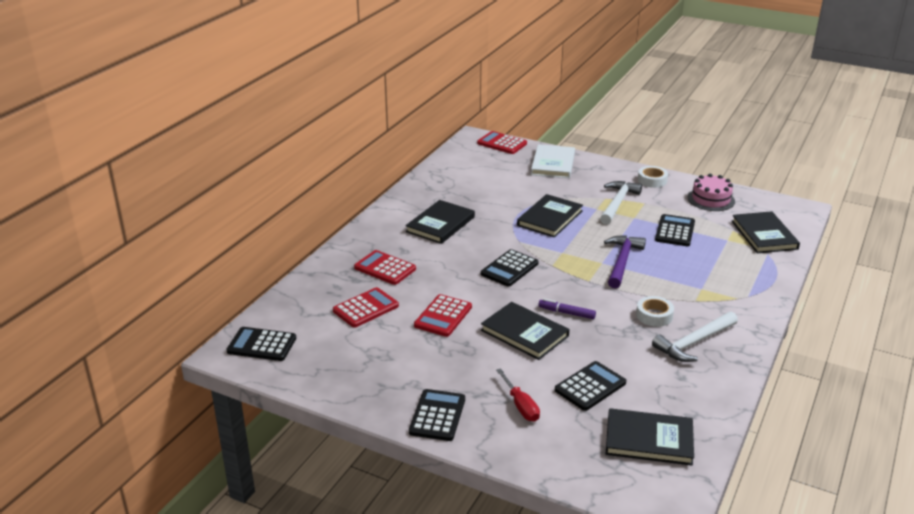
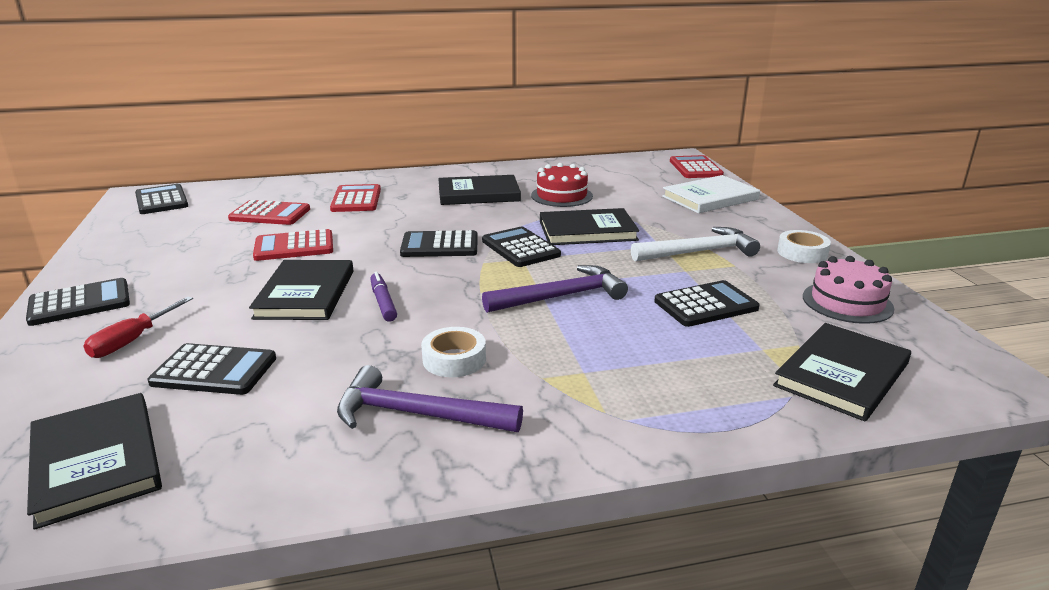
camera: 50 degrees right, 5 degrees down
white hammer [652,311,738,362] -> purple hammer [337,365,523,432]
none -> black calculator [482,227,561,267]
none -> red cake [531,163,593,207]

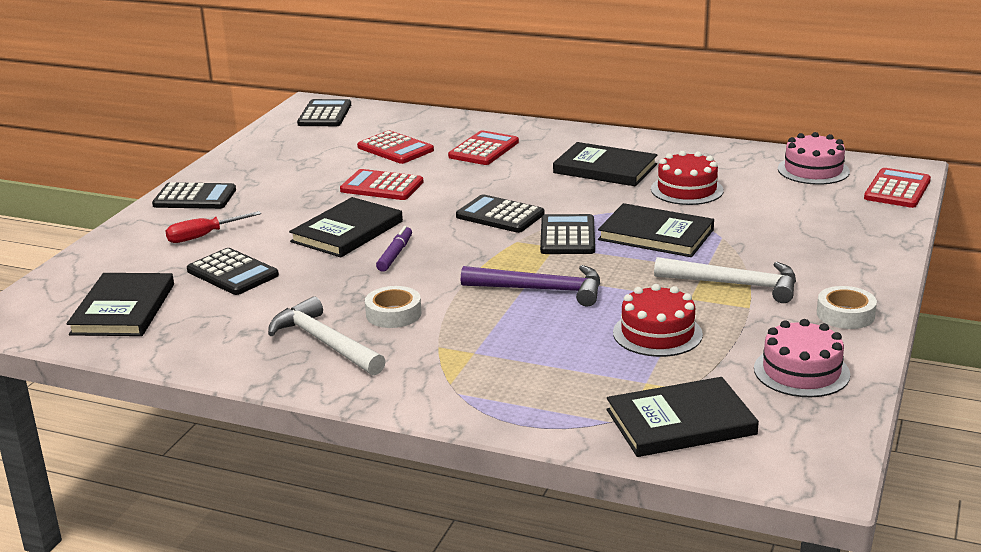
camera: 35 degrees right, 0 degrees up
purple hammer [337,365,523,432] -> white hammer [268,296,386,375]
black calculator [654,280,760,327] -> red cake [613,284,703,357]
white book [662,175,760,213] -> none
none -> pink cake [778,132,850,185]

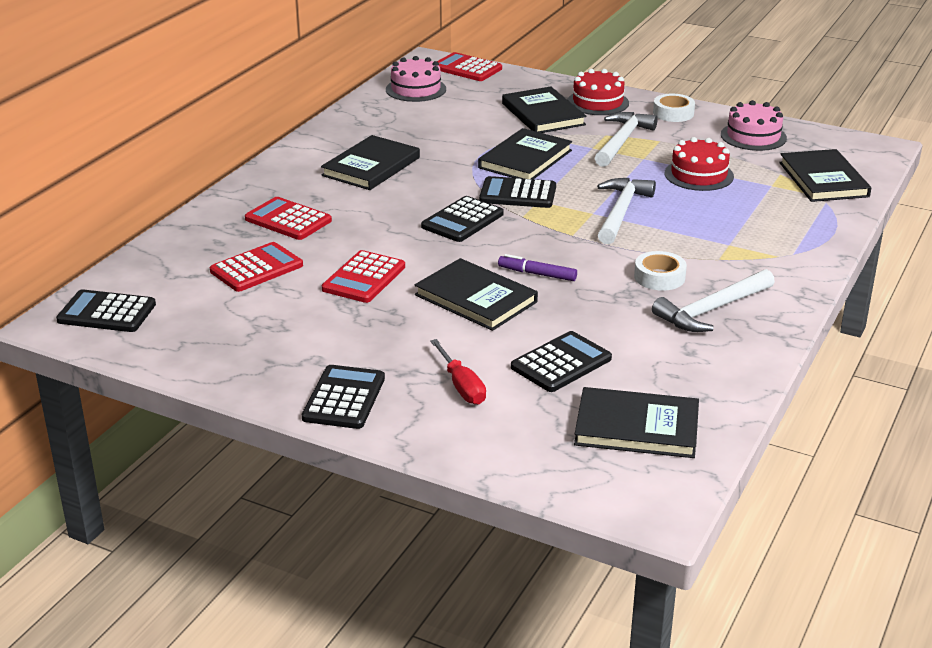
camera: 85 degrees left, 5 degrees up
purple hammer [461,265,600,306] -> white hammer [597,178,656,244]
red cake [651,151,724,205] -> red cake moved to [567,69,629,115]
none -> black book [502,87,586,133]

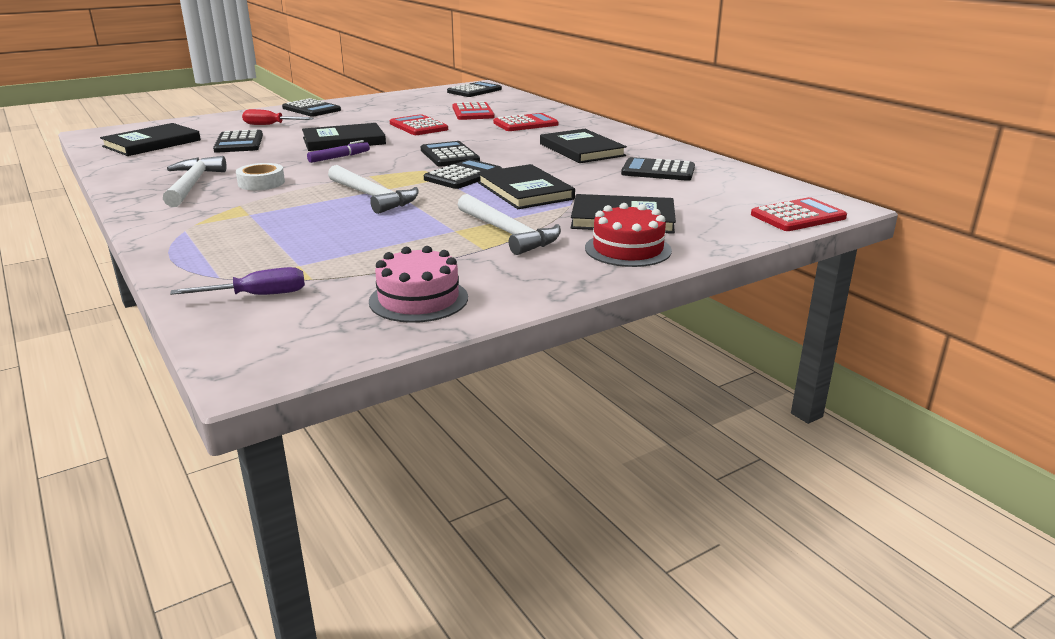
camera: 120 degrees right, 5 degrees down
pink cake [386,56,446,102] -> none
white tape [653,94,695,122] -> none
red cake [664,137,734,191] -> none
black book [779,149,871,202] -> purple screwdriver [170,267,305,295]
none -> black calculator [621,157,695,181]

